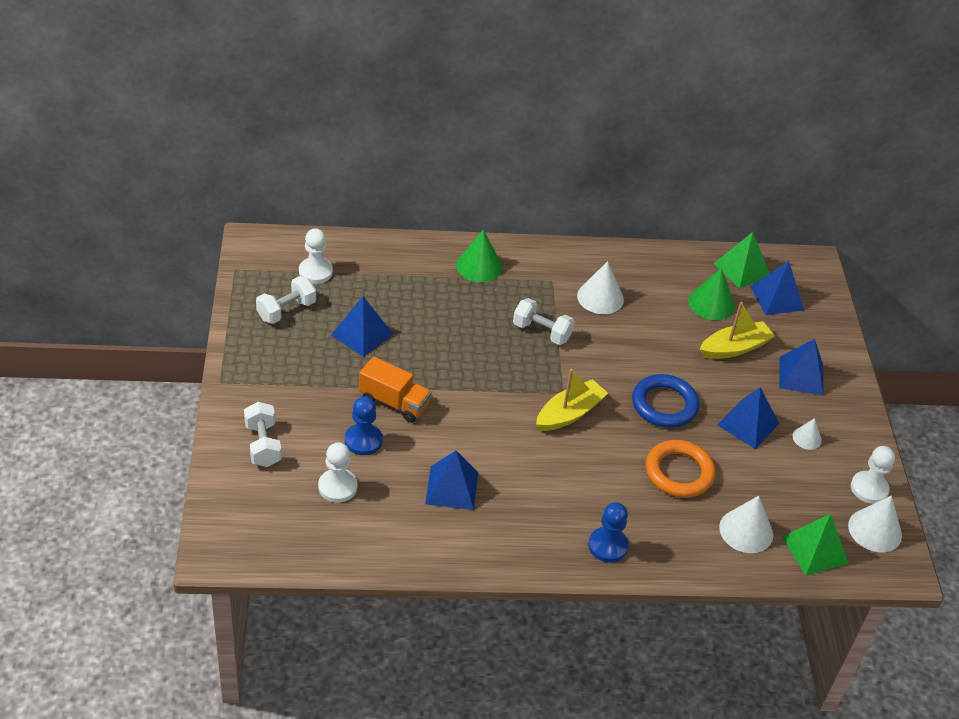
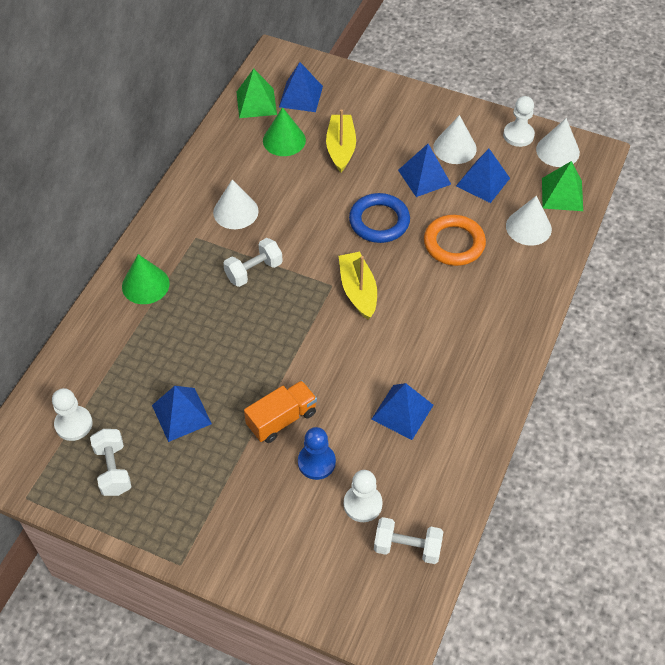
camera: 60 degrees left, 10 degrees up
white dumbbell [244,402,282,467] -> white dumbbell moved to [374,517,443,564]
blue pawn [588,502,629,562] -> none
blue pyramid [779,339,824,396] -> blue pyramid moved to [456,149,510,203]
white cone [793,418,822,450] -> white cone [433,115,477,164], size x1.75

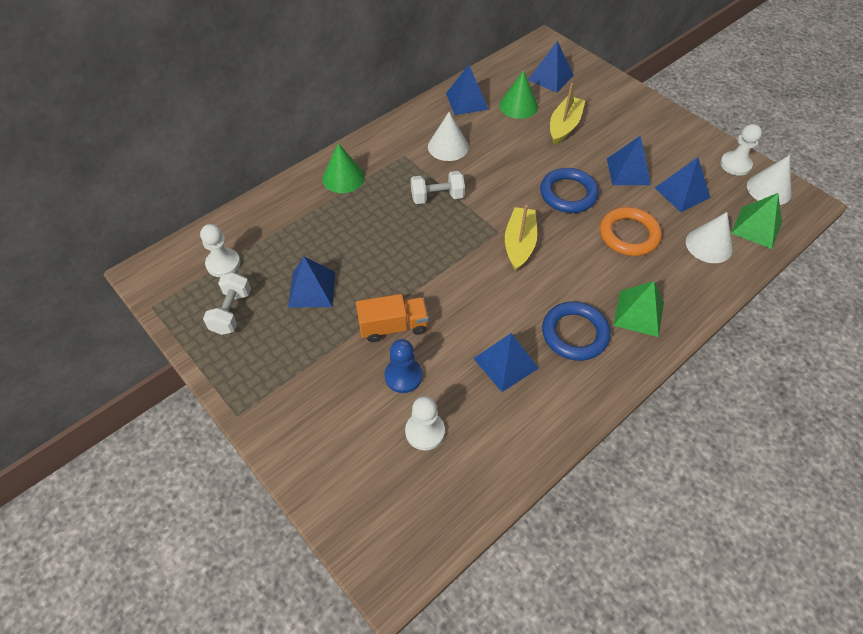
camera: 25 degrees right, 0 degrees up
green pyramid [236,69,277,118] -> green pyramid moved to [613,281,664,337]
white dumbbell [374,517,443,564] -> none
white cone [433,115,477,164] -> none
none -> blue pyramid [446,65,489,115]
none -> blue ring [542,301,611,361]

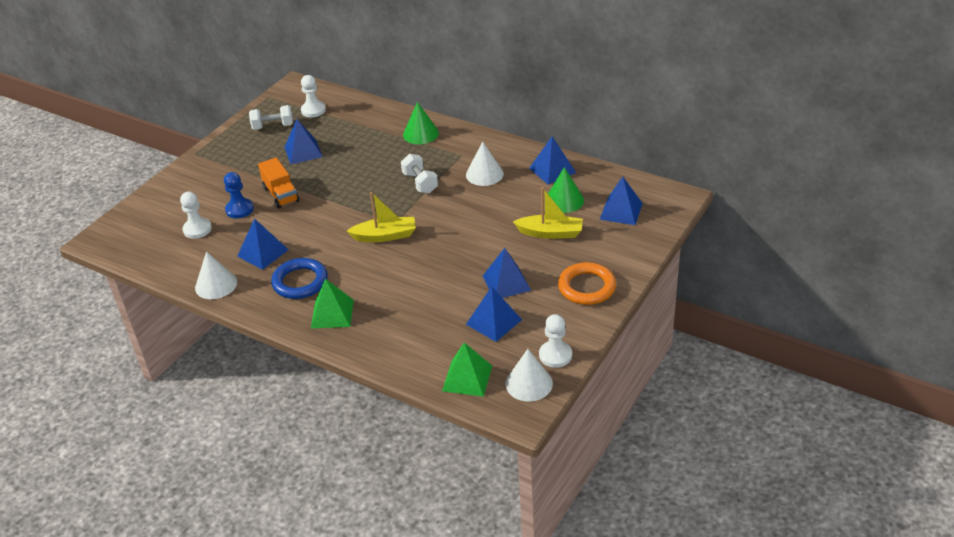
camera: 75 degrees right, 15 degrees down
blue ring [540,168,599,213] -> none
orange ring [600,207,662,256] -> orange ring moved to [558,262,616,305]
white cone [686,212,733,263] -> white cone moved to [195,251,237,299]

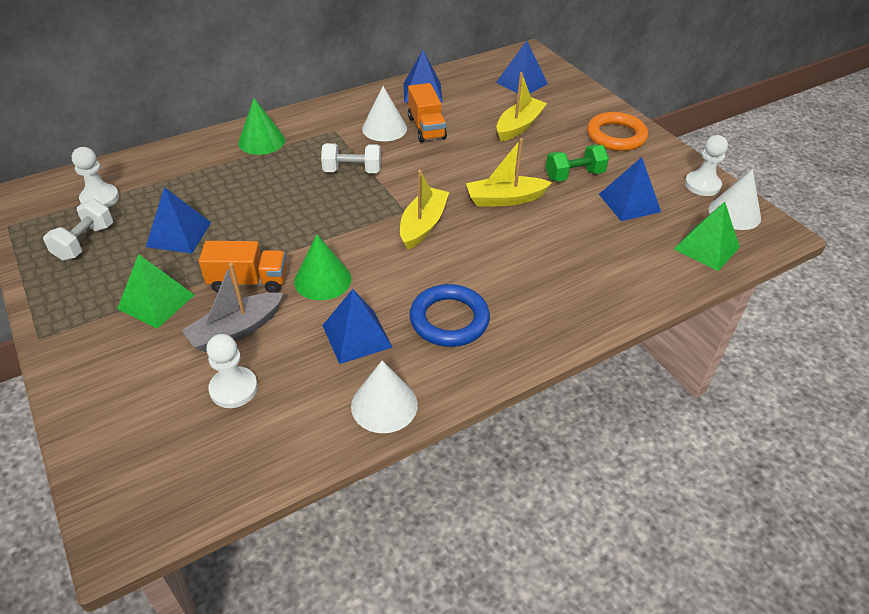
camera: 65 degrees left, 5 degrees up
blue pawn [224,172,254,218] -> grey boat [182,263,284,352]
green pyramid [311,279,354,328] -> green pyramid moved to [117,254,194,329]
blue pyramid [483,248,531,298] -> green dumbbell [546,145,609,182]
green cone [548,167,584,213] -> green cone moved to [294,235,351,300]
none -> orange truck [408,83,447,142]
none -> yellow boat [466,138,552,207]

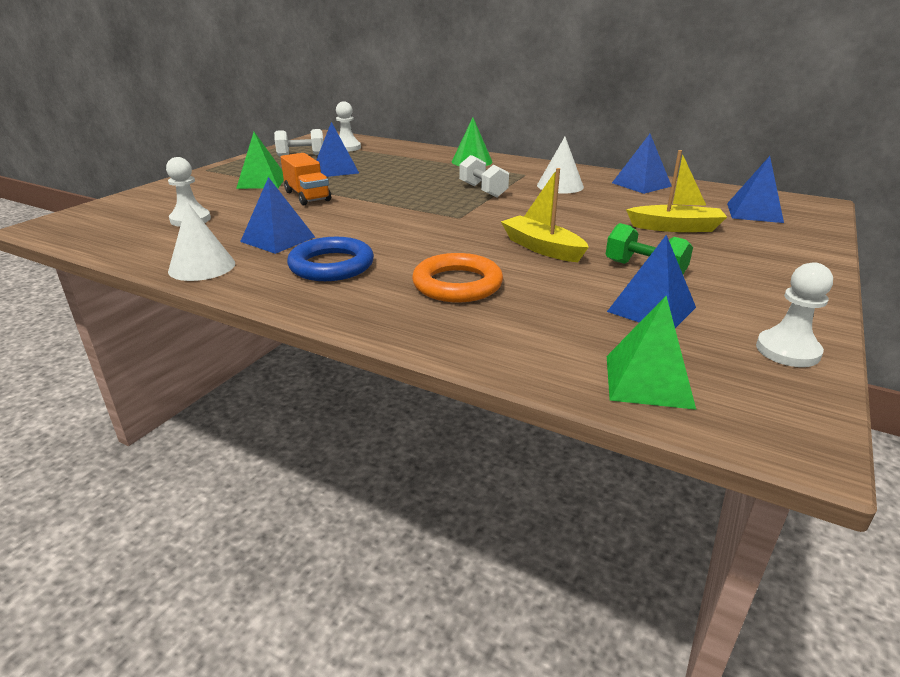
camera: 60 degrees right, 15 degrees down
grey boat [182,263,284,352] -> none
green cone [294,235,351,300] -> none
yellow boat [400,170,449,249] -> none
orange truck [408,83,447,142] -> none
orange ring [587,112,648,151] -> orange ring moved to [412,253,503,302]
white cone [709,169,761,230] -> none

